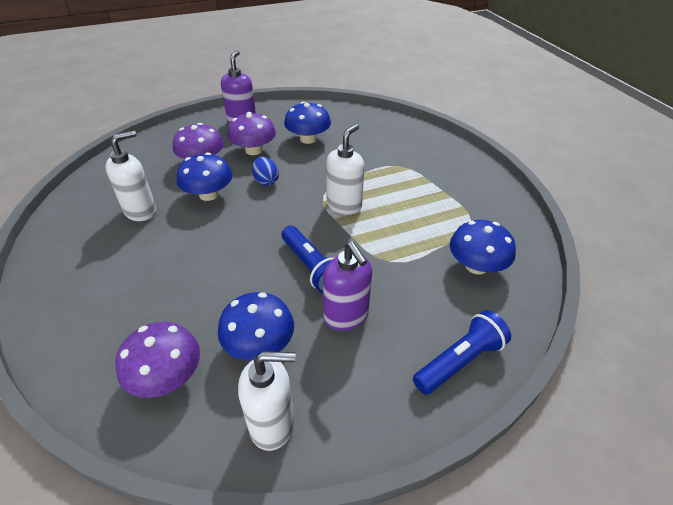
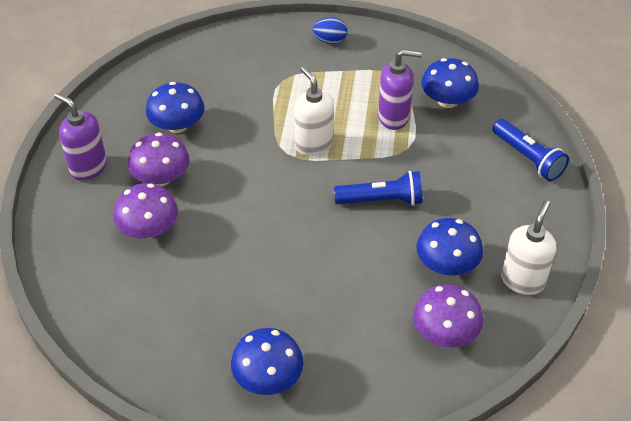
camera: 60 degrees left, 5 degrees up
white soap dispenser [105,131,156,221] -> none
blue mushroom [177,152,232,201] -> blue mushroom moved to [231,328,304,395]
blue egg [252,157,279,186] -> blue egg moved to [313,17,347,44]
purple soap dispenser [323,241,372,331] -> purple soap dispenser moved to [378,49,422,130]
blue flashlight [413,310,511,395] -> blue flashlight turned 150 degrees clockwise [493,119,569,181]

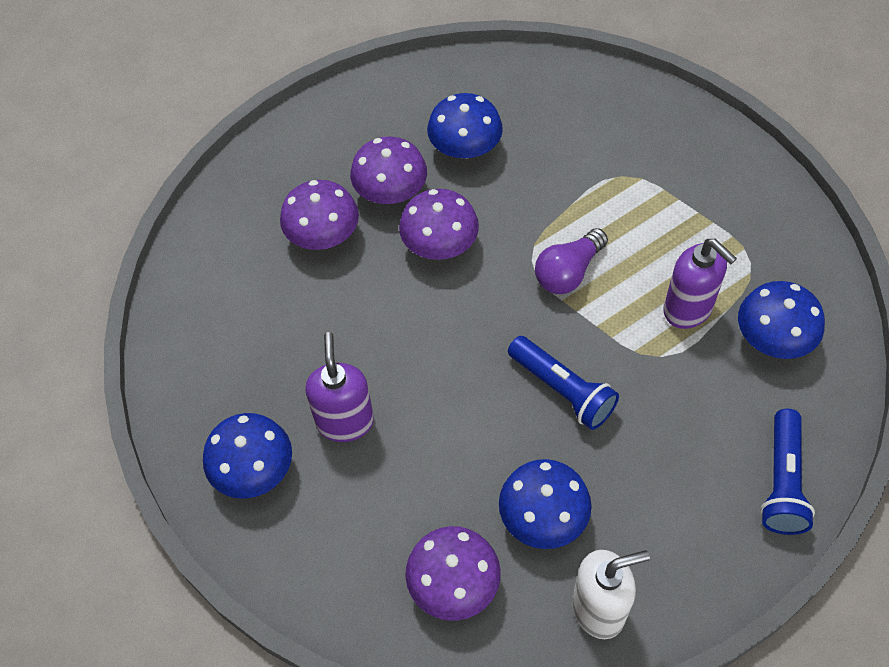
camera: 50 degrees right, 10 degrees up
purple soap dispenser [54,93,107,181] -> purple soap dispenser moved to [305,332,374,442]
white soap dispenser [294,66,334,156] -> purple light bulb [535,228,608,294]
blue egg [313,17,347,44] -> none
none -> purple mushroom [399,189,479,260]

